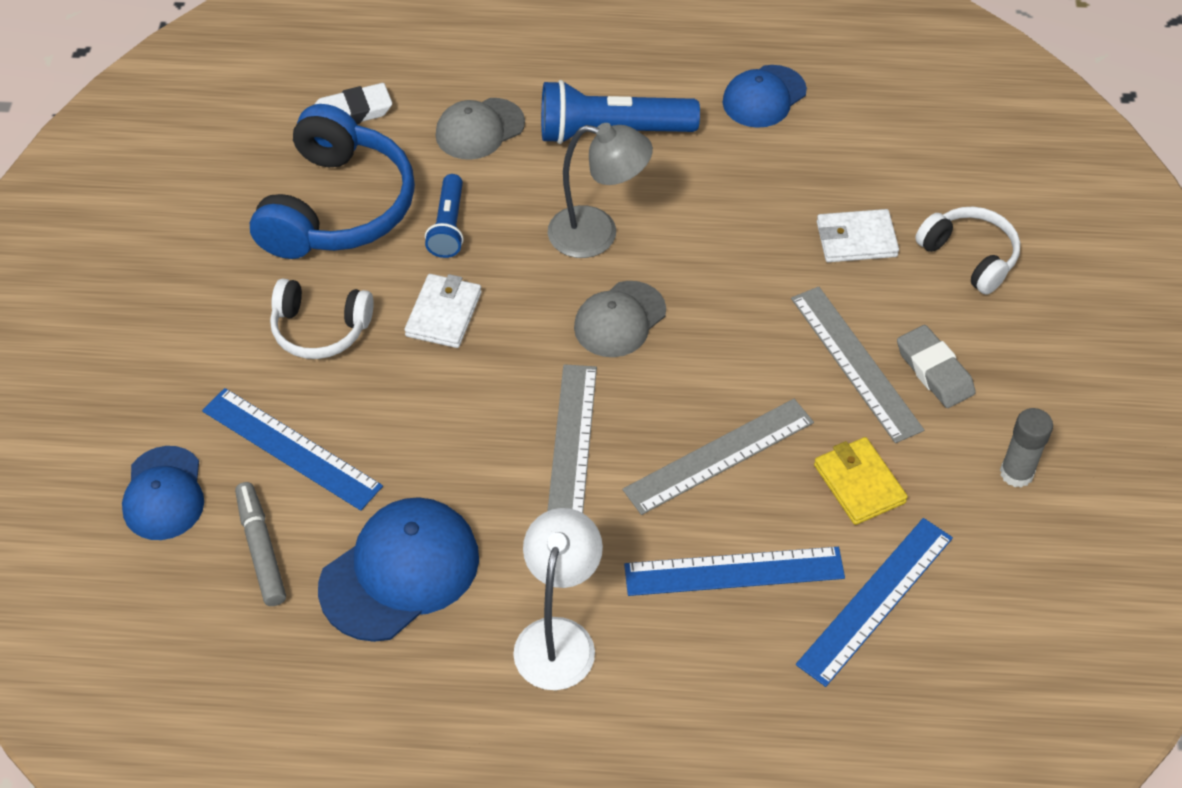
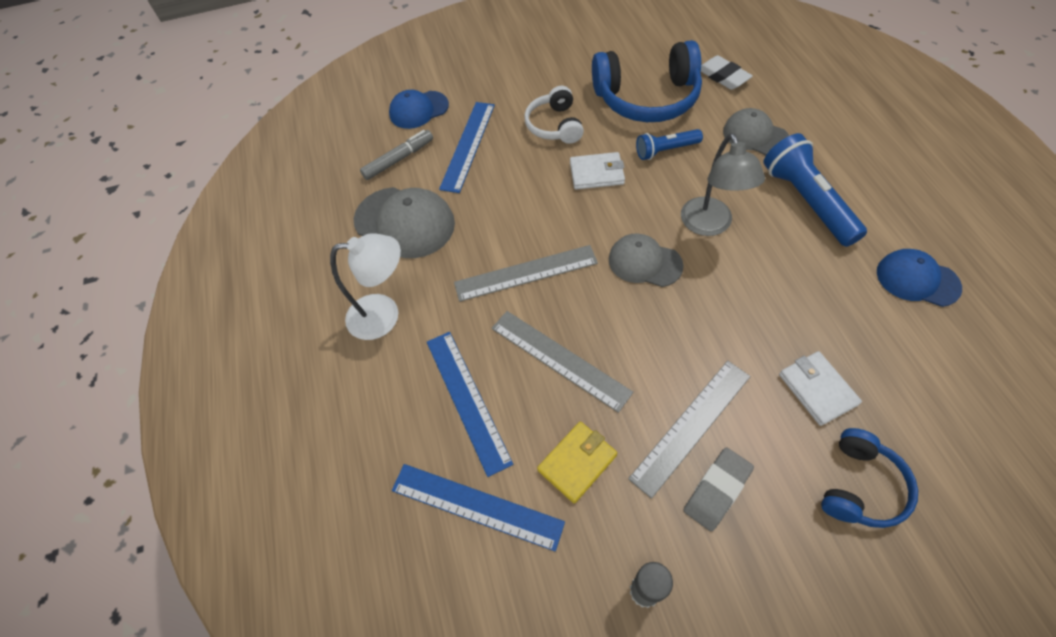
camera: 75 degrees right, 5 degrees up
blue cap [318,497,479,642] -> grey cap [354,187,455,258]
white headphones [915,207,1020,295] -> blue headphones [821,428,918,528]

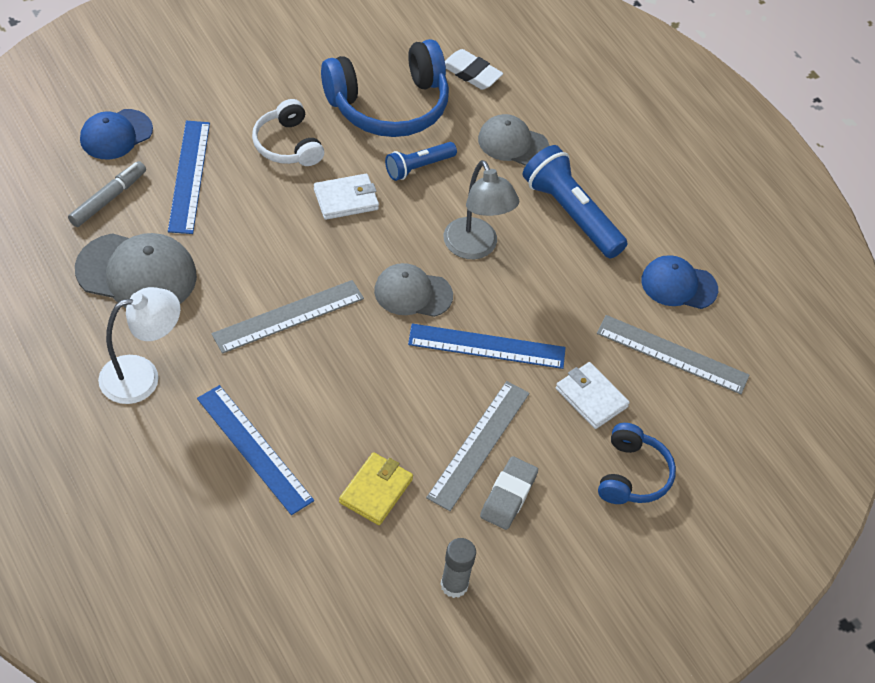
camera: 25 degrees left, 5 degrees down
blue ruler [392,464,565,552] -> blue ruler moved to [408,323,566,369]
grey ruler [492,311,633,413] -> grey ruler moved to [597,315,750,394]

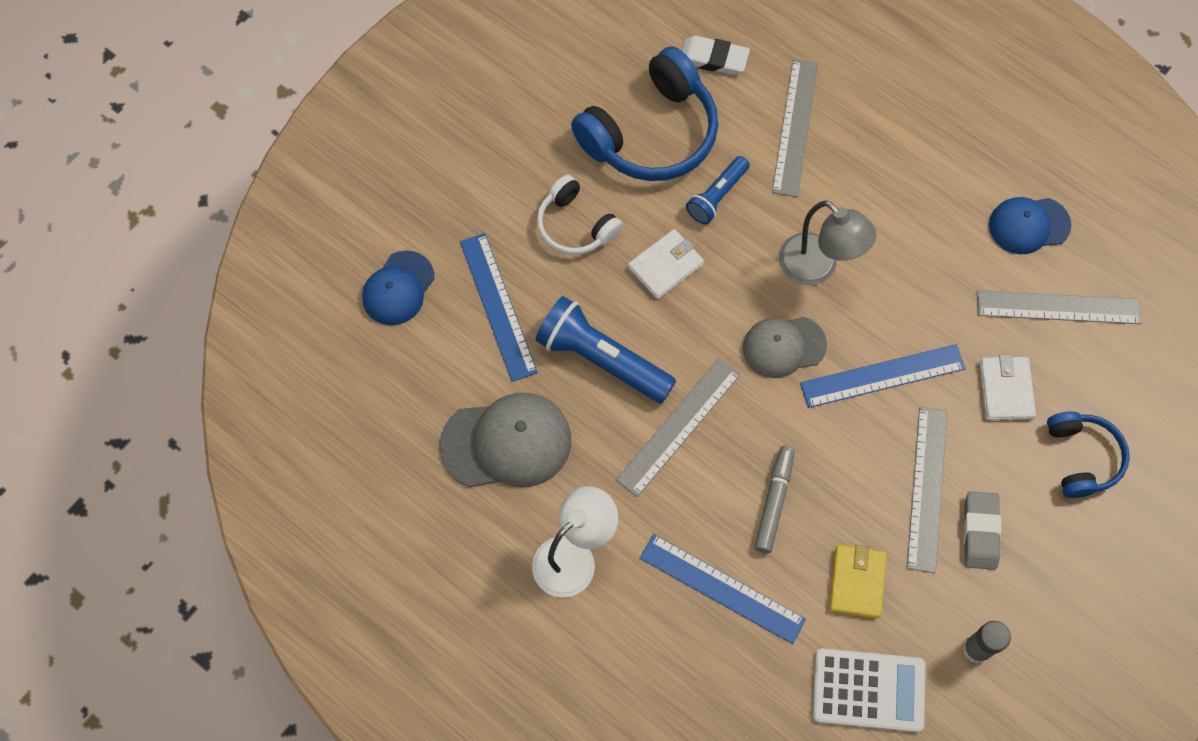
camera: 15 degrees left, 15 degrees up
grey marker [68,161,146,227] -> grey marker moved to [754,446,795,553]
grey cap [478,114,549,166] -> grey ruler [772,59,818,197]
blue flashlight [523,145,627,259] -> blue flashlight moved to [535,296,676,403]
white wallet [556,362,630,429] -> white wallet turned 60 degrees clockwise [980,355,1036,420]
none -> white calculator [813,648,925,732]

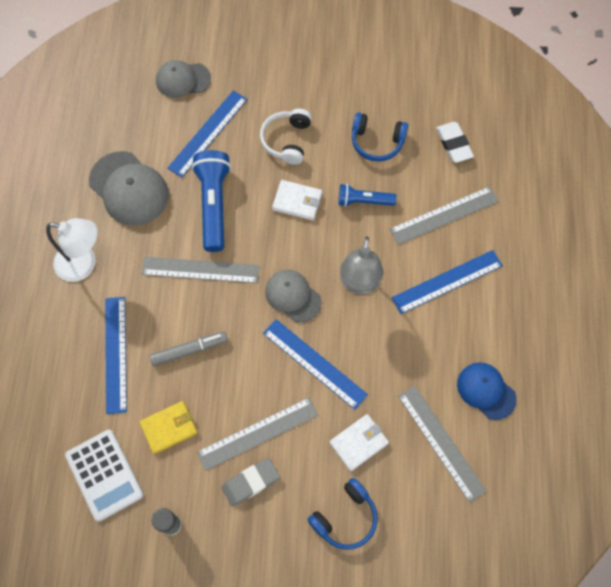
camera: 55 degrees right, 0 degrees up
blue cap [362,251,435,325] -> grey cap [156,60,211,98]
blue headphones [571,46,718,181] -> blue headphones [352,112,408,162], size x0.58
none -> blue ruler [391,250,503,314]

